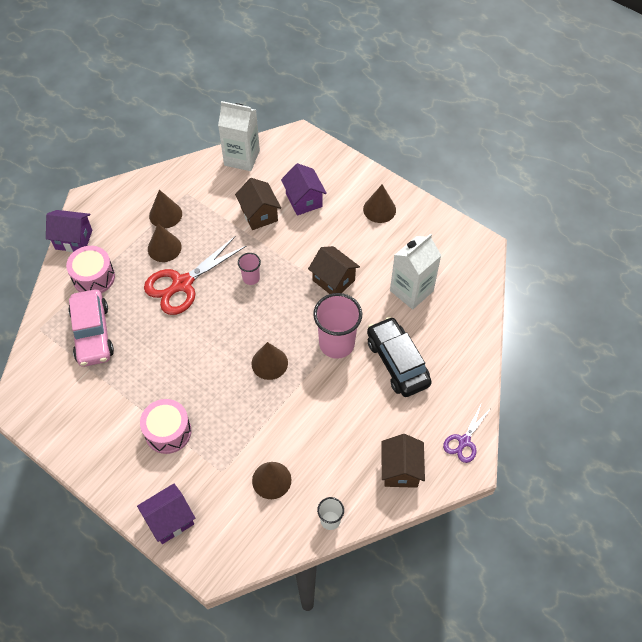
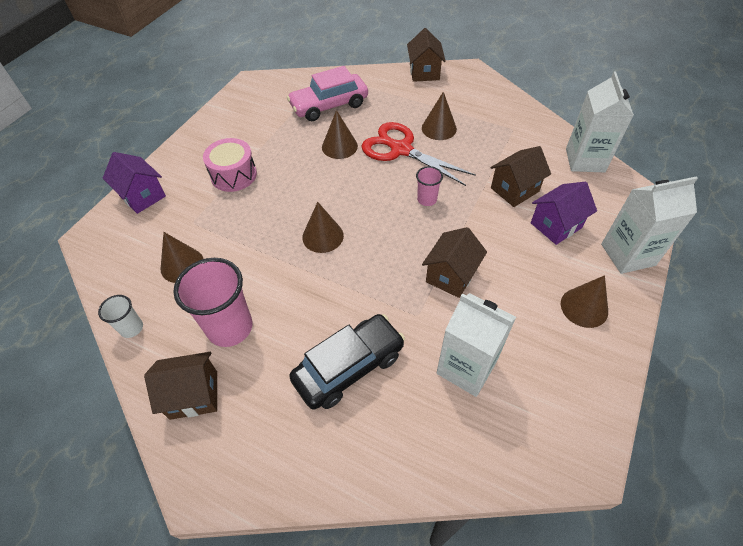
camera: 80 degrees right, 5 degrees down
purple house [46,210,92,252] -> brown house [407,28,446,82]
pink drum [66,246,115,293] -> none
brown cone [149,190,182,228] -> brown cone moved to [322,110,358,159]
pink cup [313,293,362,359] -> pink cup moved to [173,258,252,347]
purple scissors [443,405,489,463] -> none
none -> white carton [601,176,698,274]

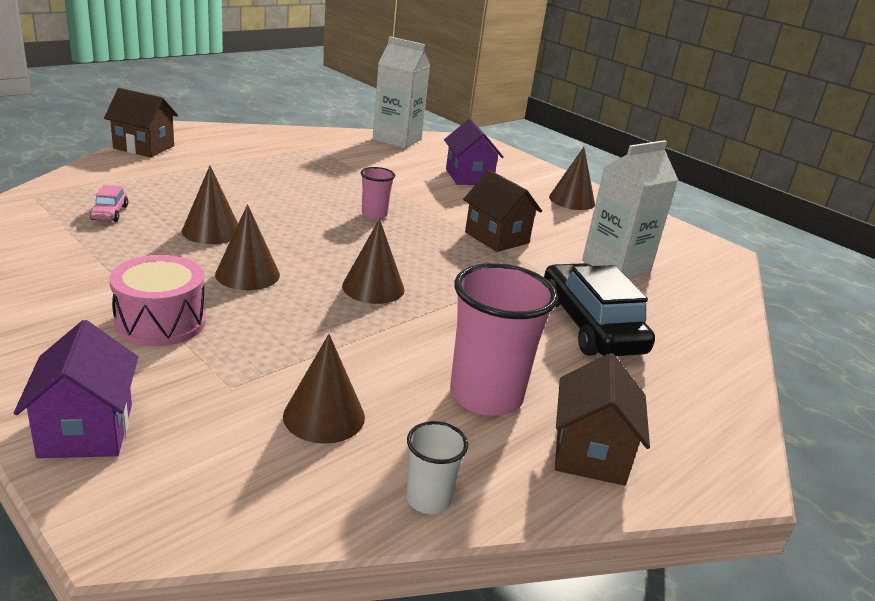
camera: 75 degrees left, 25 degrees down
purple house [103,152,166,214] -> purple house turned 75 degrees counterclockwise [14,320,138,458]
pink car [287,66,368,121] -> pink car [90,185,128,222], size x0.43
red scissors [361,122,476,186] -> none
brown cone [422,92,457,140] -> brown cone moved to [215,204,280,290]
brown house [490,146,551,207] -> none
white carton [601,176,698,274] -> none

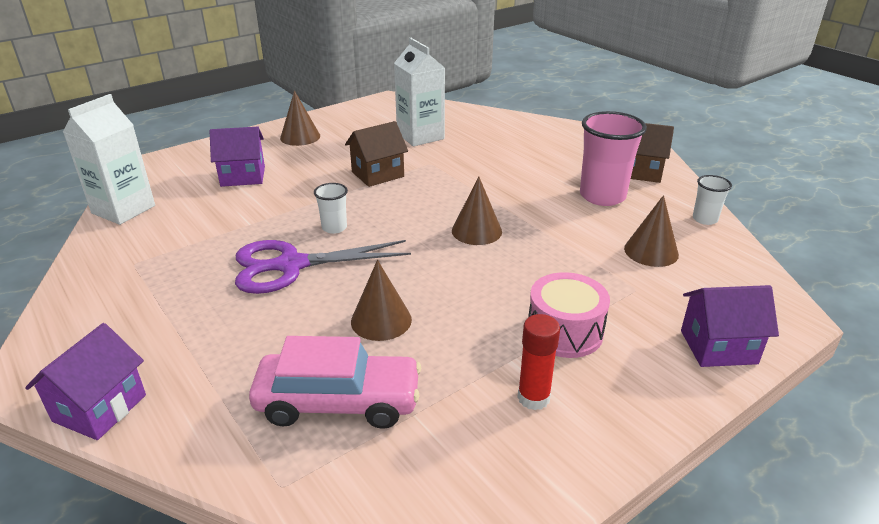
camera: 80 degrees left, 5 degrees up
pink car [90,185,128,222] -> pink car [249,336,421,429], size x2.30
brown house [104,88,178,157] -> purple house [25,323,146,440]
brown cone [215,204,280,290] -> none
pink cup [361,167,395,219] -> white cup [314,183,348,234]
black car [544,263,655,356] -> none
none -> purple scissors [235,240,411,294]
none -> red glue stick [517,314,560,410]

